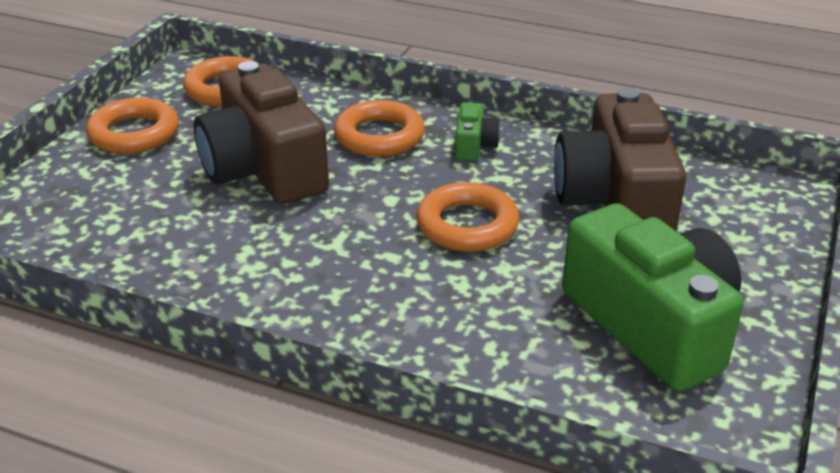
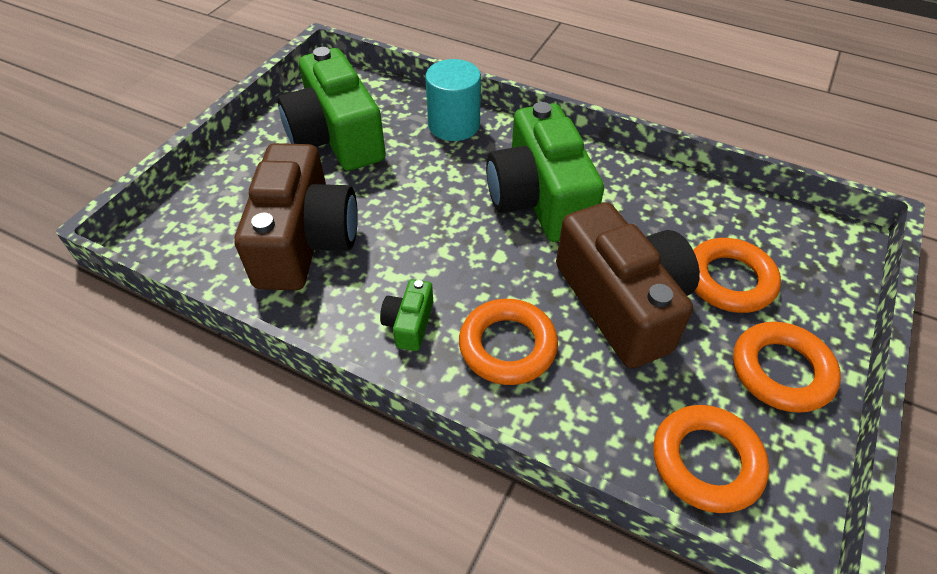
camera: 175 degrees left, 15 degrees up
orange ring [416,182,519,252] -> orange ring moved to [693,238,781,313]
none -> turquoise cylinder [425,59,481,141]
none -> green camera [486,102,604,242]

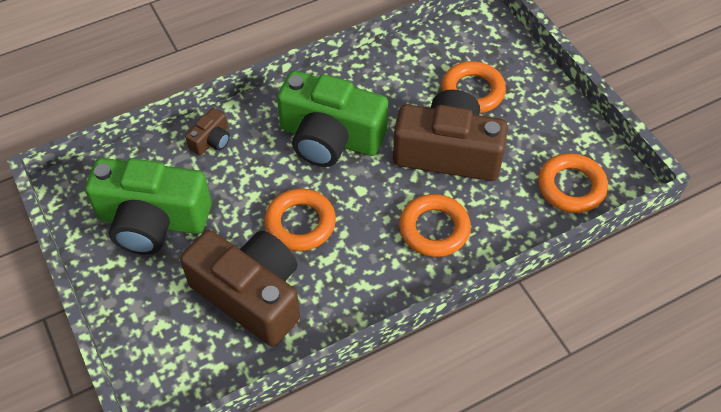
camera: 55 degrees left, 5 degrees up
green camera [380,279,433,351] -> none
turquoise cylinder [425,59,481,141] -> brown camera [185,108,230,156]
orange ring [733,321,841,413] -> orange ring moved to [265,189,336,251]

